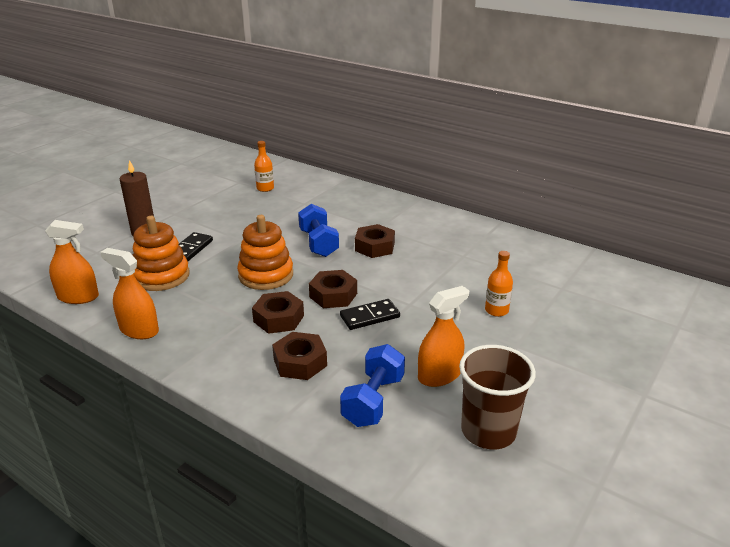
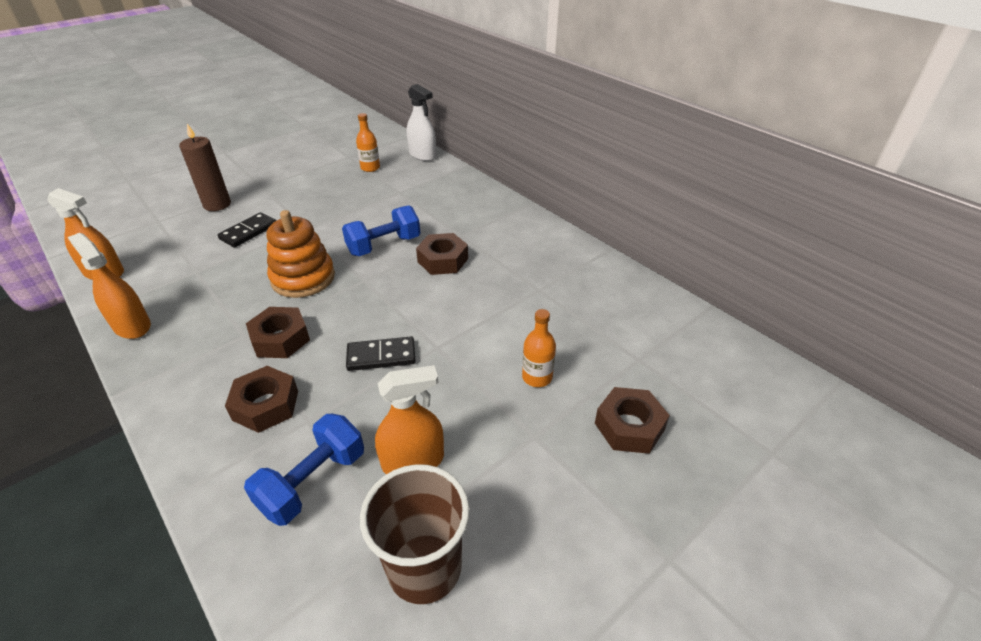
camera: 15 degrees right, 10 degrees up
orange stacking toy [133,216,189,291] -> none
blue dumbbell [298,204,339,257] -> blue dumbbell turned 60 degrees clockwise [342,205,420,256]
brown nut [309,270,357,308] -> brown nut moved to [595,387,670,454]
none -> white spray bottle [407,84,436,161]

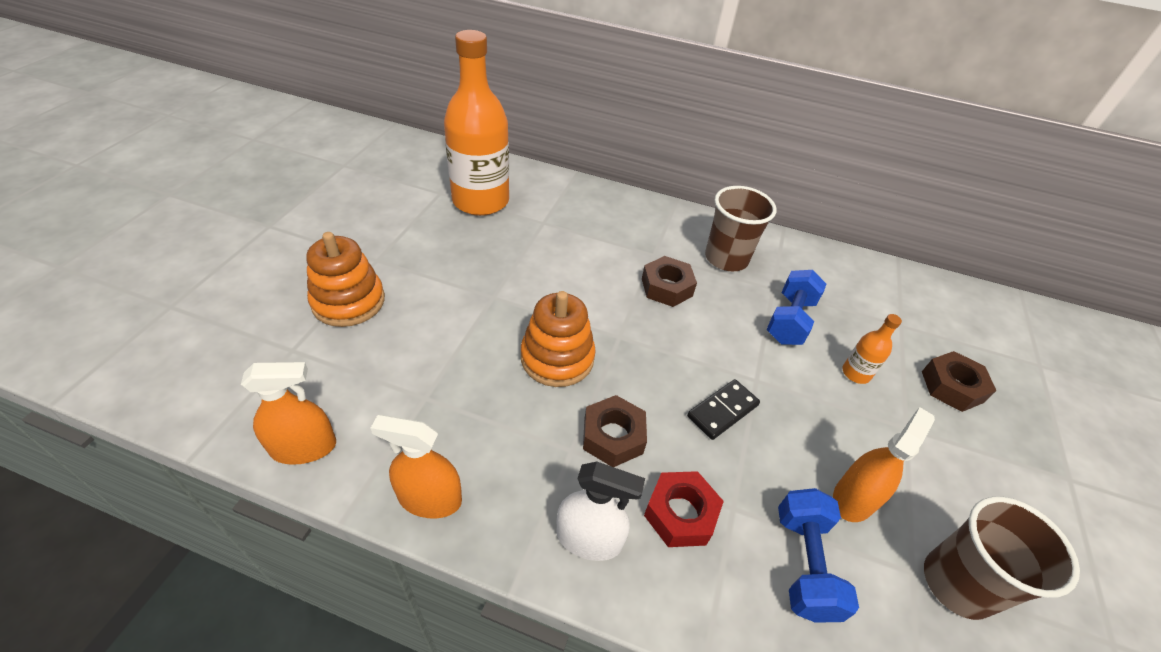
camera: 35 degrees left, 5 degrees up
brown candle [179,124,231,211] -> orange stacking toy [306,232,385,327]
black domino [218,212,276,248] -> none
brown nut [225,366,298,433] -> red nut [644,471,724,547]
blue dumbbell [342,205,420,256] -> blue dumbbell moved to [766,270,826,345]
orange bottle [356,113,380,172] -> orange bottle [444,30,509,216], size x2.46
white spray bottle [407,84,436,161] -> white spray bottle moved to [557,461,645,561]
none -> brown cup [705,186,776,271]

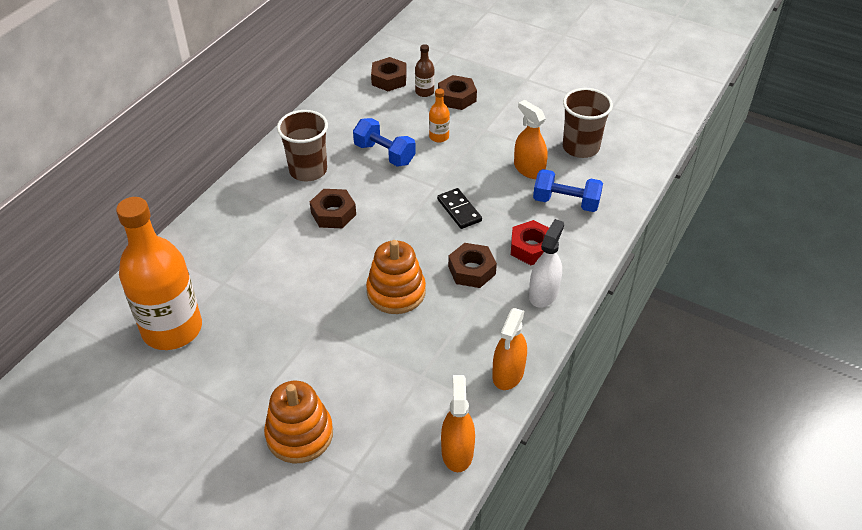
camera: 75 degrees left, 0 degrees up
none -> brown nut [371,57,407,91]
none -> brown bottle [415,44,435,97]

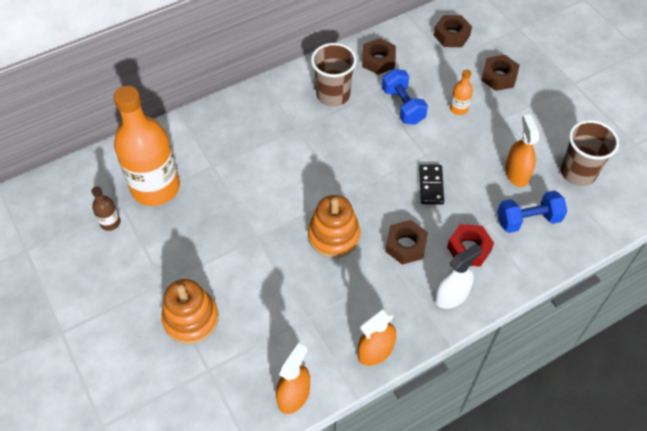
camera: 30 degrees right, 10 degrees up
brown nut [310,189,356,228] -> brown nut moved to [362,38,396,75]
brown bottle [415,44,435,97] -> brown bottle moved to [91,186,121,231]
blue dumbbell [533,169,603,212] -> blue dumbbell turned 60 degrees counterclockwise [497,191,567,233]

